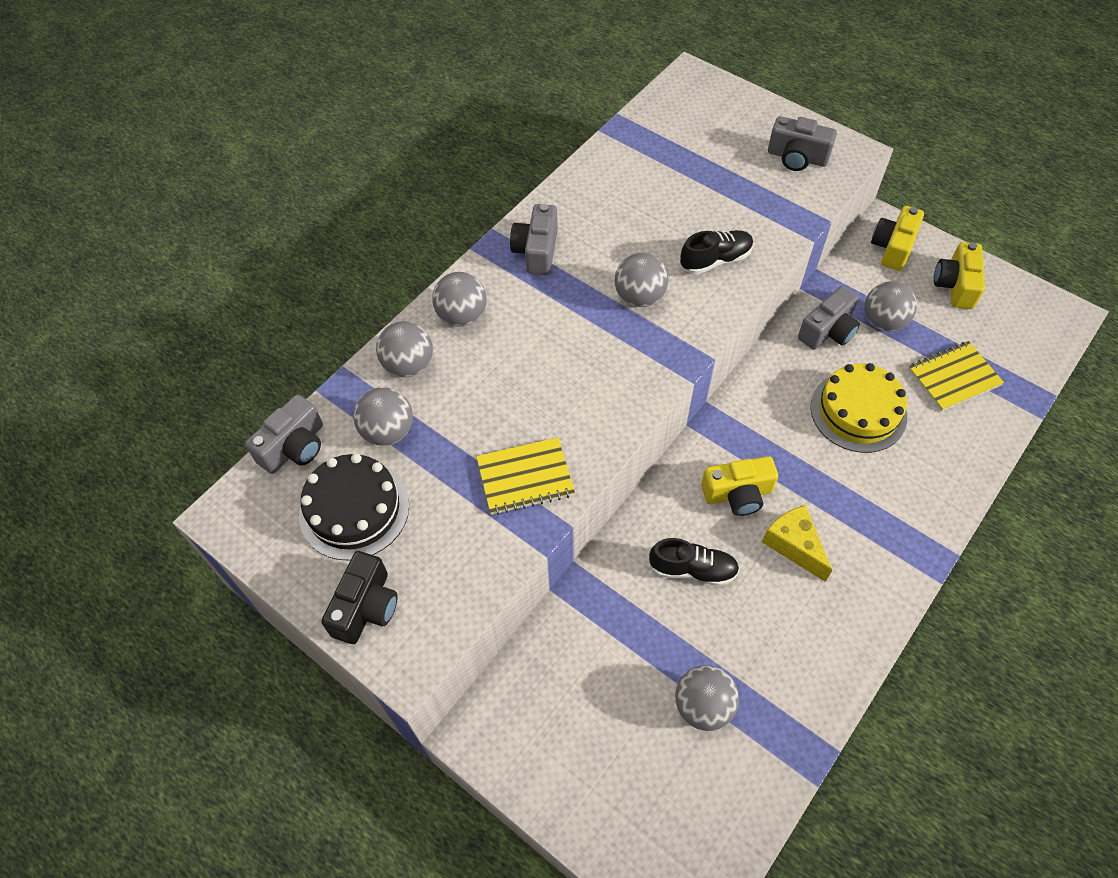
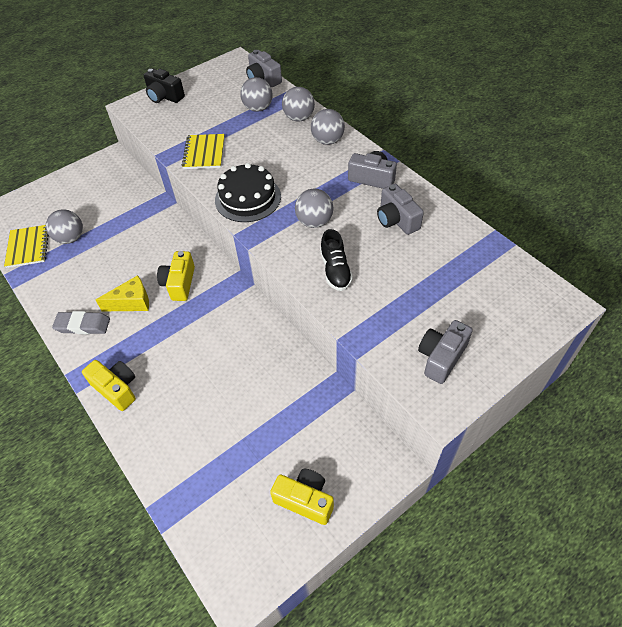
camera: 105 degrees right, 5 degrees down
black cake [299,454,409,561] -> black cake moved to [215,163,281,222]
black shoe [649,538,740,586] -> none
grey camera [798,286,860,350] -> grey camera moved to [377,184,424,235]
yellow cake [810,363,907,453] -> none
grey ball [864,281,917,331] -> none
yellow camera [871,206,924,271] -> yellow camera moved to [82,360,136,411]
yellow notebook [908,341,1004,411] -> yellow notebook moved to [4,225,49,268]
none -> grey eraser [52,311,110,334]

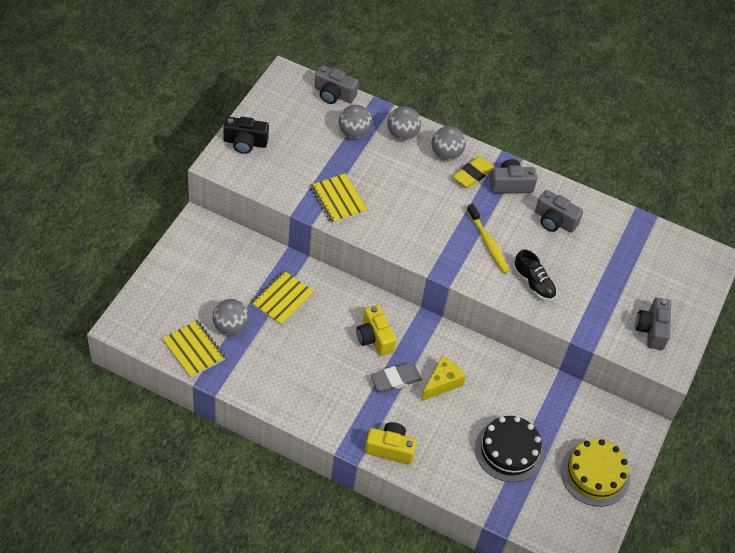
camera: 35 degrees left, 0 degrees up
grey eraser [52,311,110,334] -> grey eraser moved to [370,363,422,393]
yellow cheese [96,275,149,311] -> yellow cheese moved to [421,356,466,401]
black cake [215,163,281,222] -> black cake moved to [475,416,544,482]
yellow camera [270,469,334,525] -> yellow cake [561,439,630,507]
grey ball [295,189,334,228] -> yellow toothbrush [467,204,510,273]
none -> yellow notebook [251,271,314,326]
none -> yellow eraser [453,156,495,188]

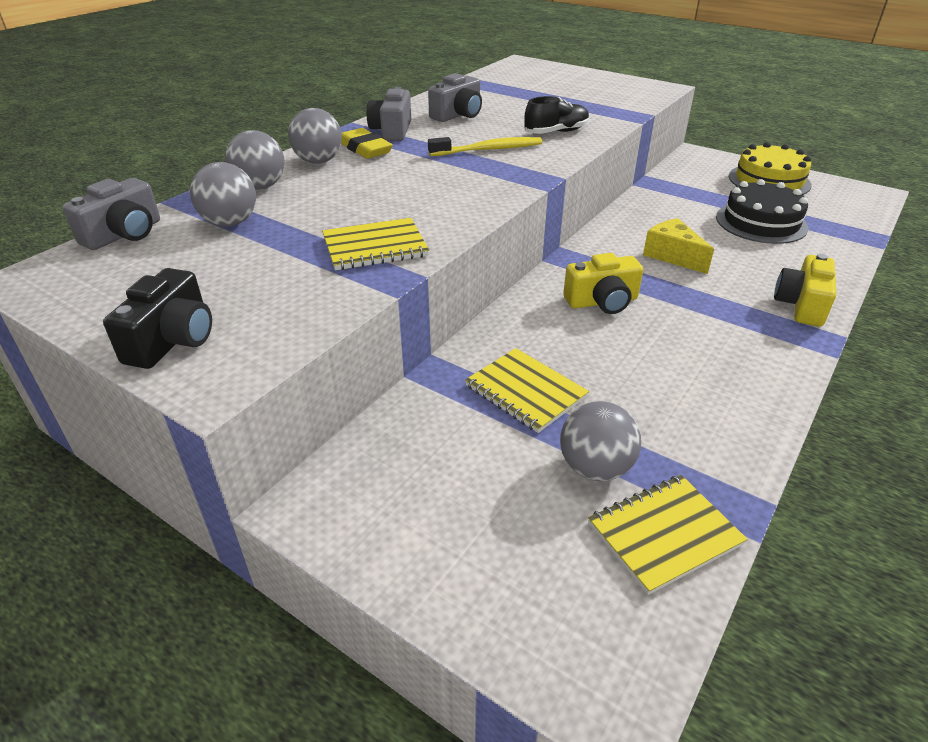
camera: 75 degrees left, 15 degrees down
grey eraser [370,363,422,393] -> none
grey camera [635,298,671,350] -> none

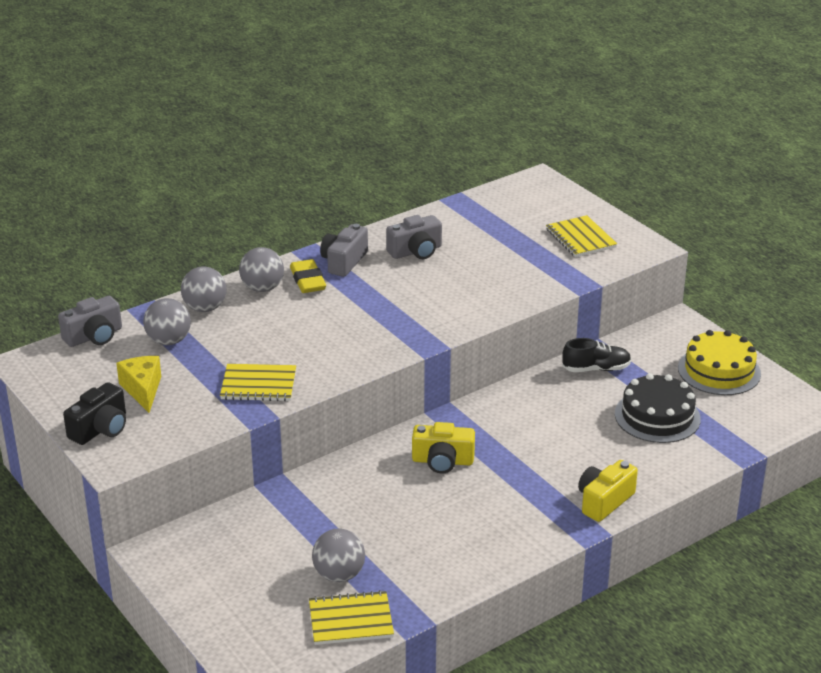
camera: 20 degrees right, 5 degrees down
yellow toothbrush [428,137,542,156] -> none
yellow notebook [465,348,589,433] -> yellow notebook moved to [546,215,617,257]
black shoe [524,96,590,134] -> black shoe moved to [562,338,631,372]
yellow cheese [643,218,714,274] -> yellow cheese moved to [116,356,161,413]

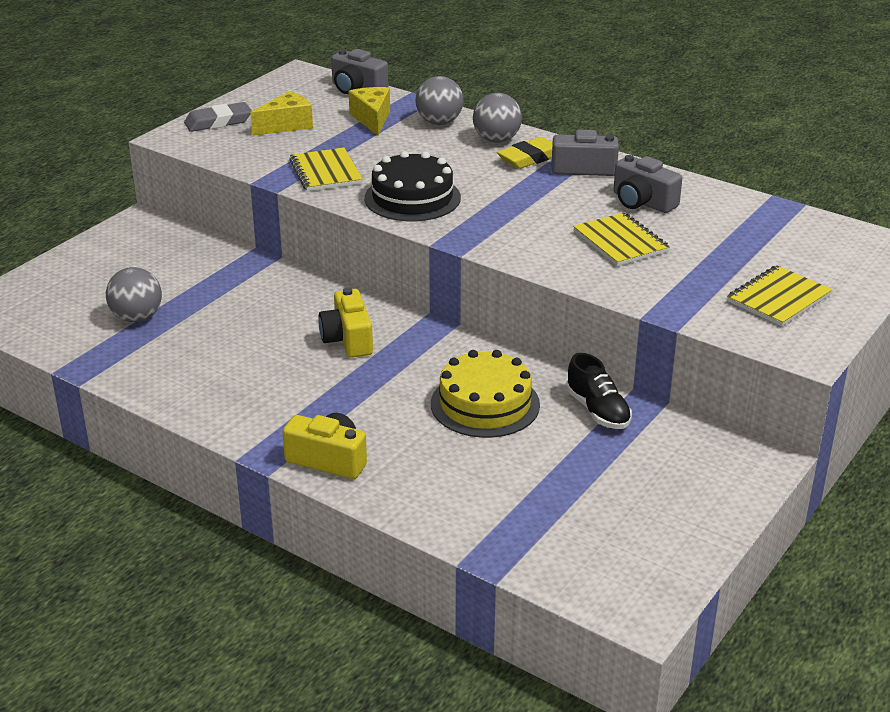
camera: 70 degrees right, 0 degrees up
black camera [63,382,126,445] -> grey eraser [184,102,252,132]
grey ball [143,298,191,345] -> yellow cheese [349,87,390,136]
yellow notebook [309,590,394,645] -> yellow notebook moved to [573,212,670,266]
black cake [615,373,701,443] -> black cake moved to [364,151,461,221]
yellow cake [678,330,761,395] -> yellow cake moved to [431,350,540,438]

